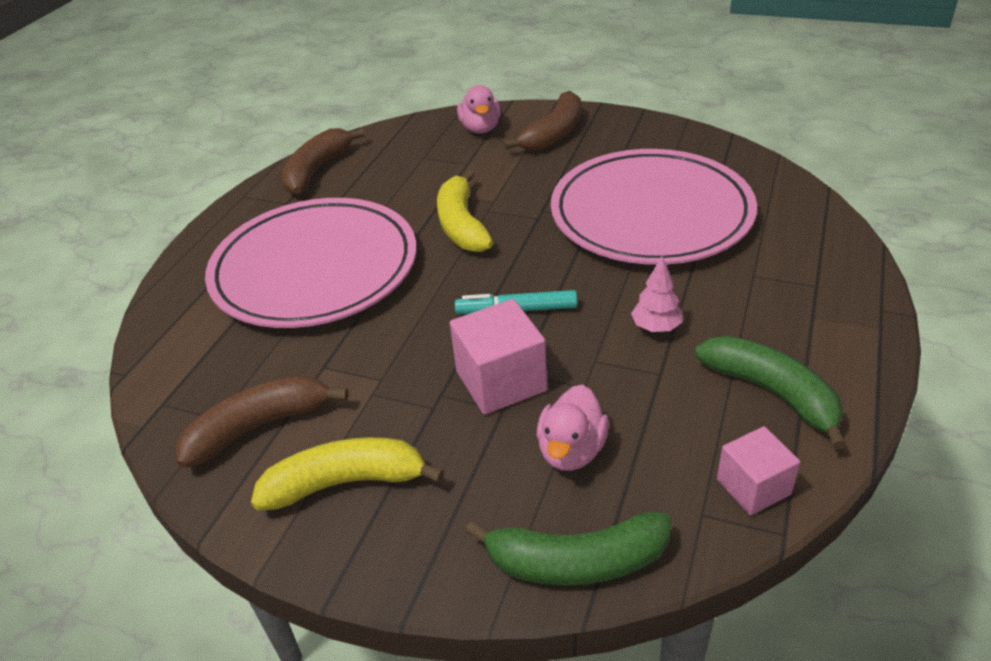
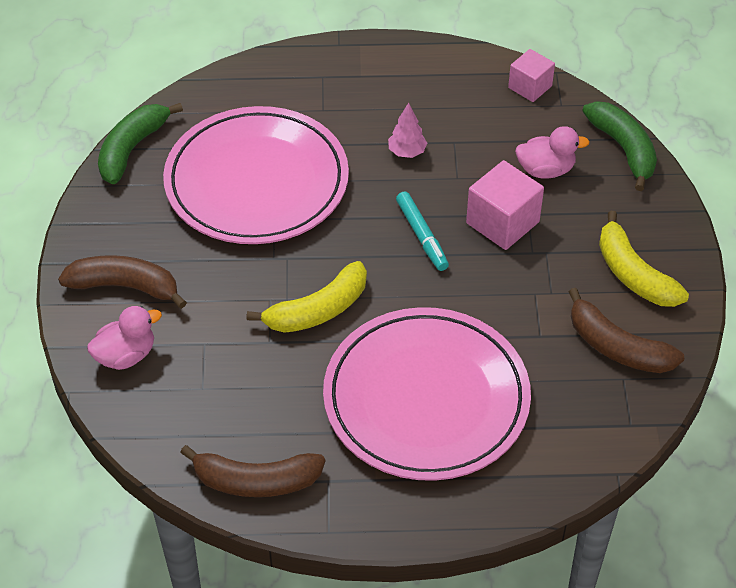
camera: 115 degrees left, 10 degrees up
green banana [695,336,847,449] -> green banana moved to [98,103,183,184]

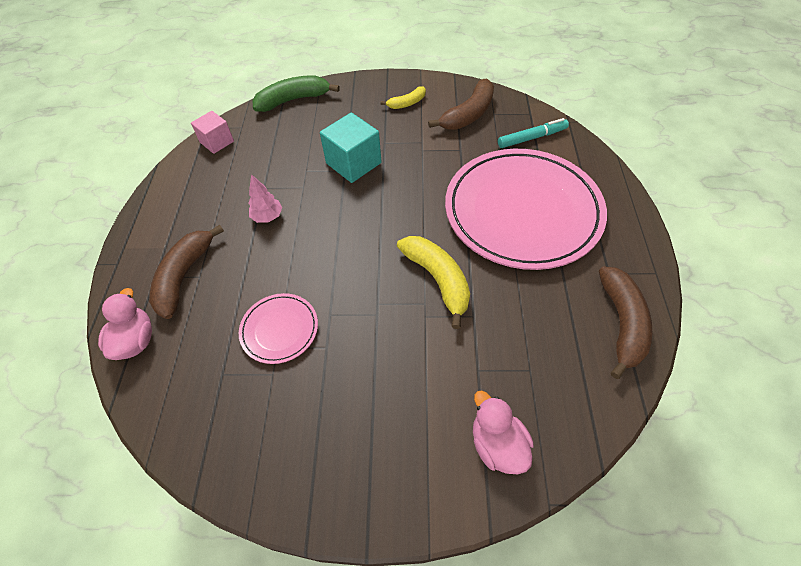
camera: 85 degrees left, 5 degrees up
brown banana [58,255,187,309] -> brown banana moved to [149,225,224,319]
green banana [98,103,183,184] -> none
pink plate [163,106,349,244] -> pink plate [239,293,318,364], size x0.44
turquoise marker [396,191,449,271] -> turquoise marker moved to [498,118,569,148]
pink cube [466,160,544,250] -> turquoise cube [320,112,381,183]
pink duck [515,126,590,179] -> pink duck moved to [98,288,152,360]
yellow banana [599,211,689,307] -> yellow banana [380,86,426,109], size x0.56

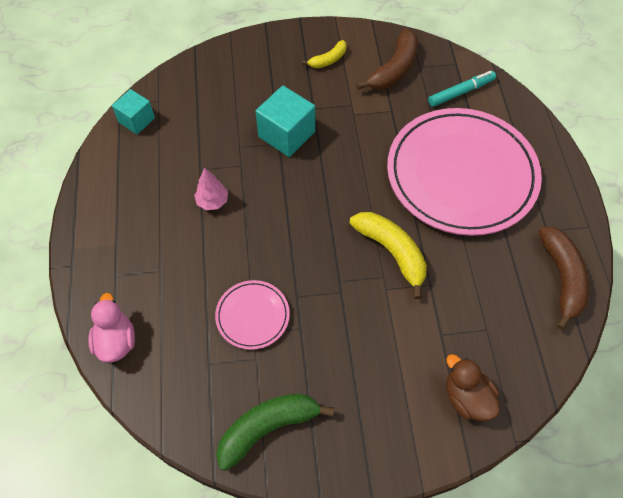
camera: 10 degrees left, 5 degrees up
brown banana [149,225,224,319] -> none
pink cube [191,111,234,154] -> turquoise cube [112,89,155,134]
green banana [253,75,340,112] -> green banana moved to [216,393,334,471]
pink duck [473,391,534,474] -> brown duck [446,354,500,421]

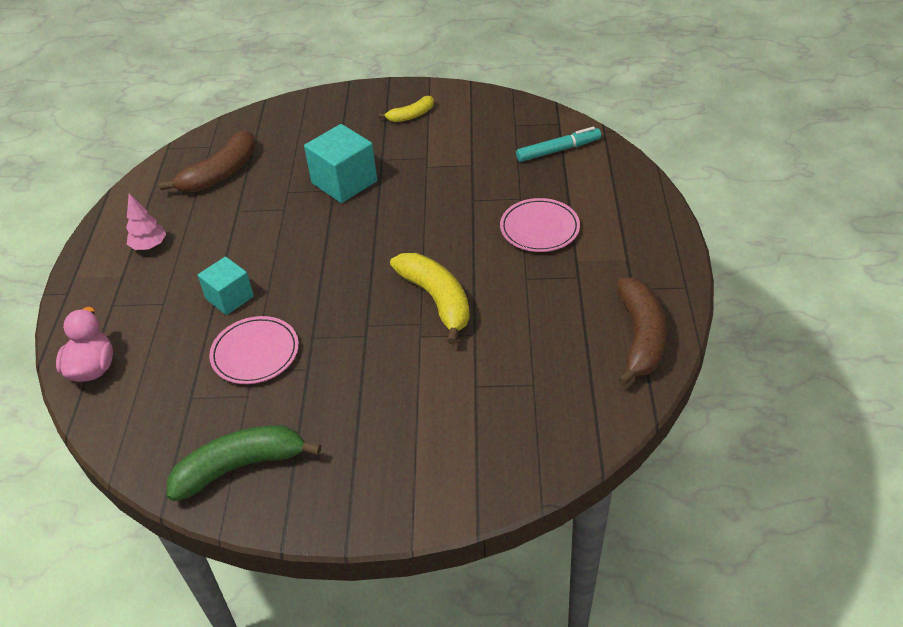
camera: 10 degrees right, 15 degrees down
turquoise cube [112,89,155,134] -> turquoise cube moved to [198,257,254,315]
pink tree [194,168,228,210] -> pink tree moved to [126,193,166,250]
brown banana [356,28,418,90] -> brown banana moved to [159,130,255,192]
pink plate [387,108,542,236] -> pink plate [500,198,580,252], size x0.44
brown duck [446,354,500,421] -> none

